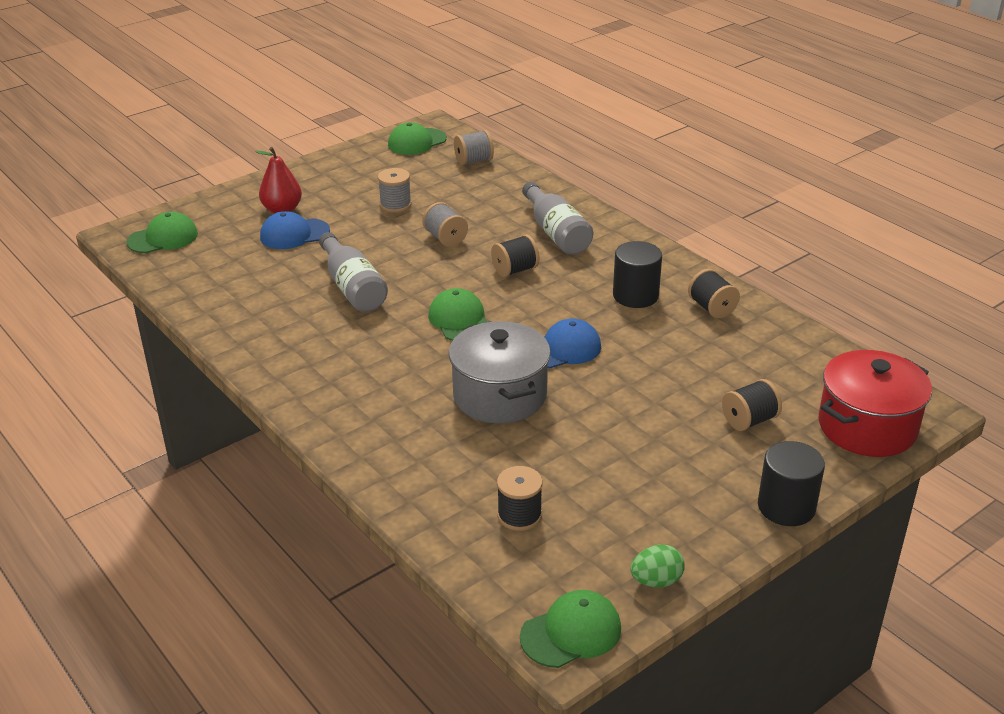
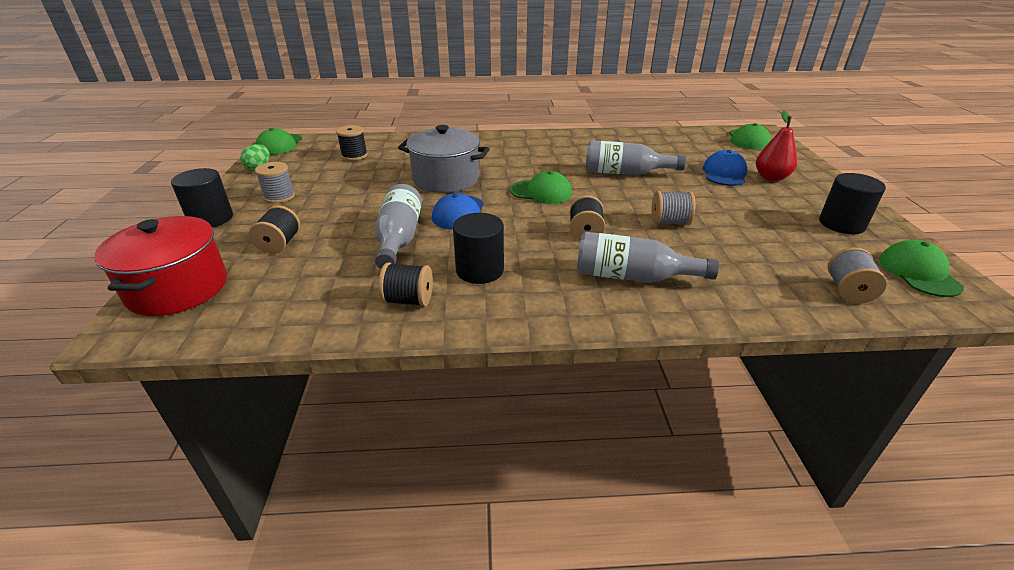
camera: 125 degrees right, 0 degrees up
grey spool [378,168,412,212] -> grey spool moved to [255,162,295,204]
none -> grey bottle [375,184,422,269]
none -> black cylinder [819,173,886,234]

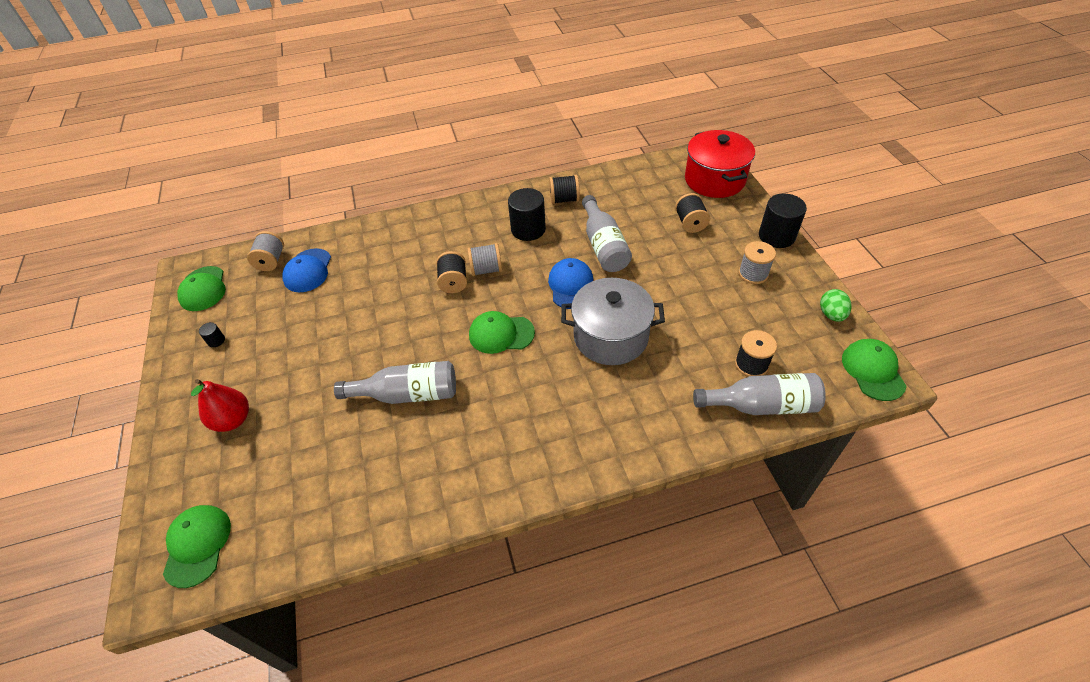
camera: 170 degrees right, 15 degrees up
grey bottle [577,232,719,283] -> grey bottle moved to [693,373,826,415]
grey spool [651,191,695,225] -> grey spool moved to [467,243,502,276]
blue cap [702,150,748,186] -> blue cap moved to [282,248,331,292]
black cylinder [819,173,886,234] -> black cylinder [199,322,225,347], size x0.44

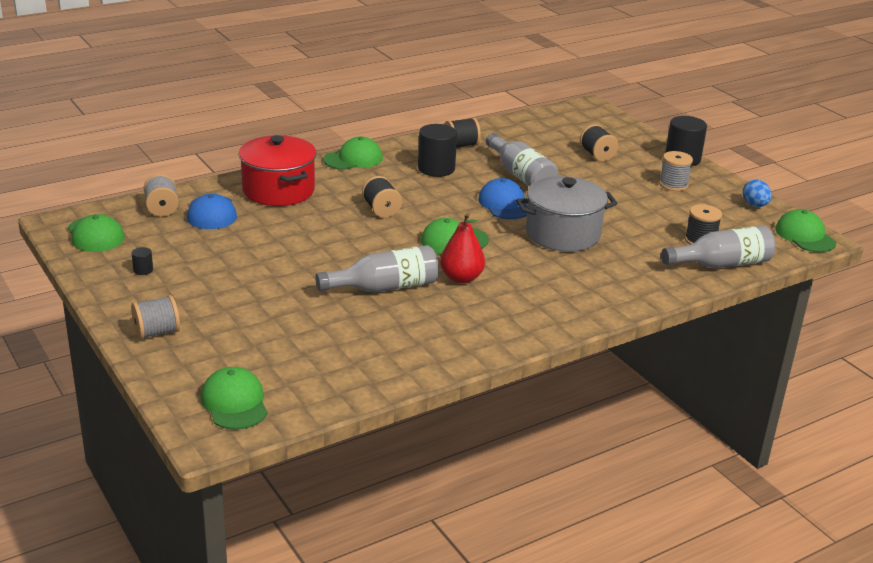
camera: 20 degrees left, 20 degrees down
red pear [191,379,249,432] -> red pear moved to [440,213,485,284]
grey spool [467,243,502,276] -> grey spool moved to [131,295,180,339]
red pot [685,130,755,198] -> red pot moved to [239,135,317,206]
green egg [820,289,851,322] -> blue egg [742,179,772,207]
none -> green cap [323,137,383,170]

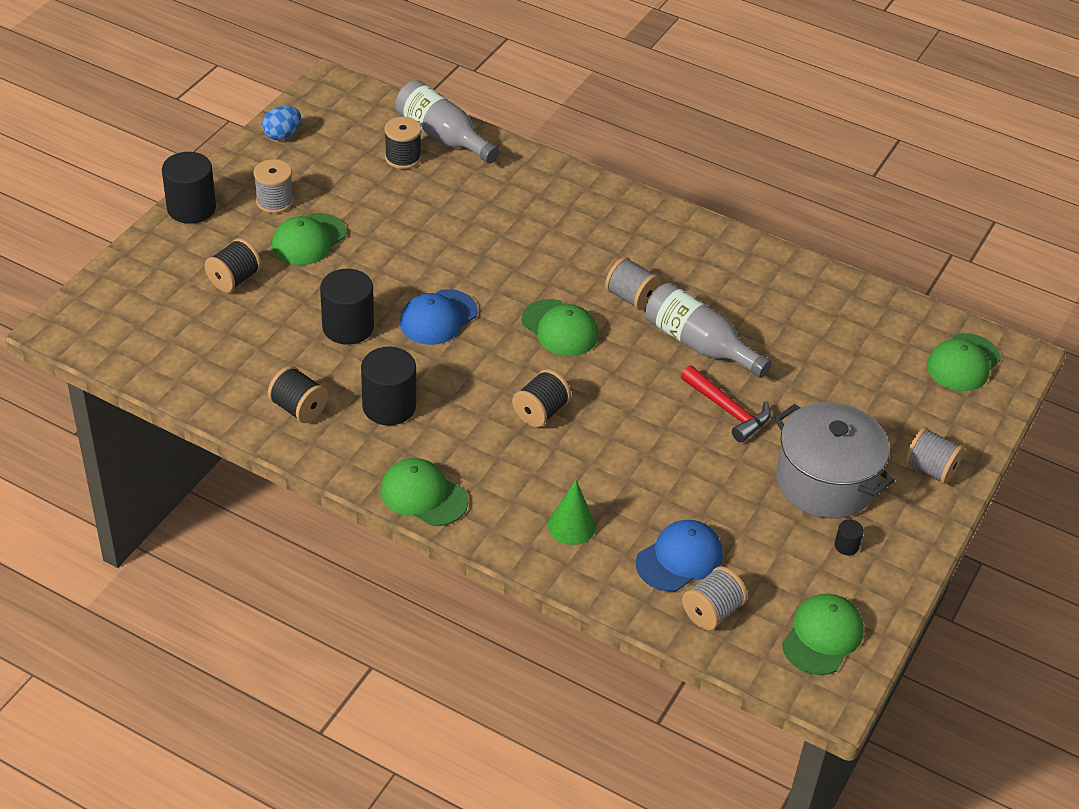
camera: 120 degrees left, 15 degrees up
red pot [239,135,317,206] -> green cone [548,480,596,545]
red pear [440,213,485,284] -> grey spool [605,257,661,310]
grey bottle [486,133,558,186] -> black cylinder [320,269,374,345]
grey pot [516,176,618,252] -> grey pot moved to [774,402,895,518]
green cap [775,209,836,252] -> green cap moved to [272,213,346,265]
none -> red hammer [681,365,771,443]

